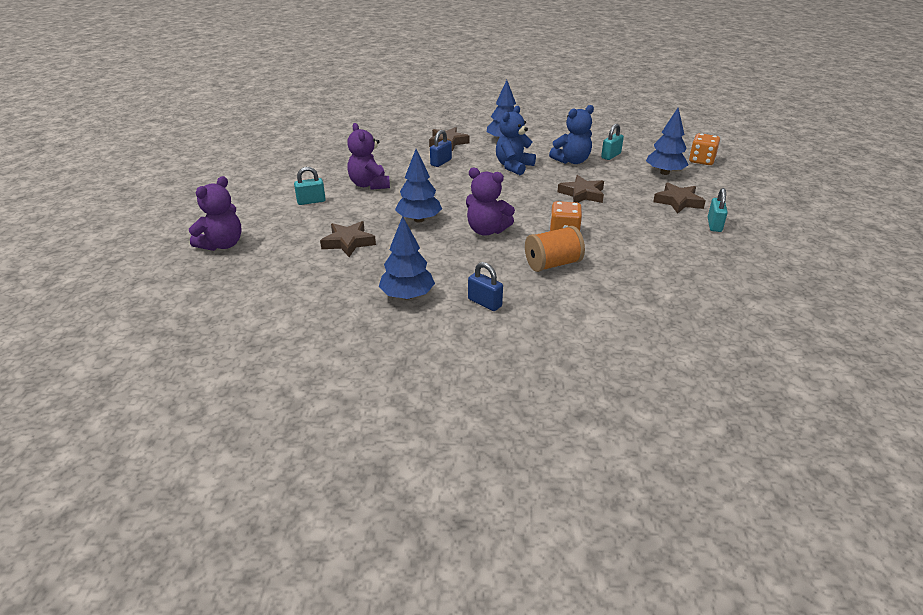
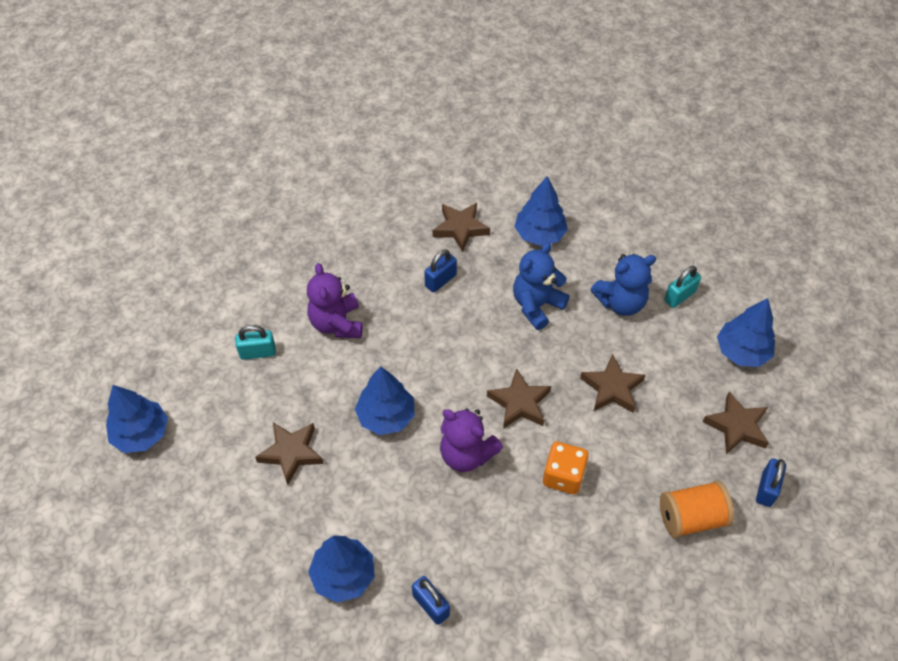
camera: 10 degrees right, 20 degrees up
purple teddy bear [189,176,242,251] -> blue tree [106,385,168,453]
orange spool [525,226,585,272] -> orange spool moved to [660,481,734,538]
orange dice [689,133,720,165] -> none
turquoise padlock [708,188,728,232] -> blue padlock [756,458,786,507]
none -> brown star [487,368,551,429]

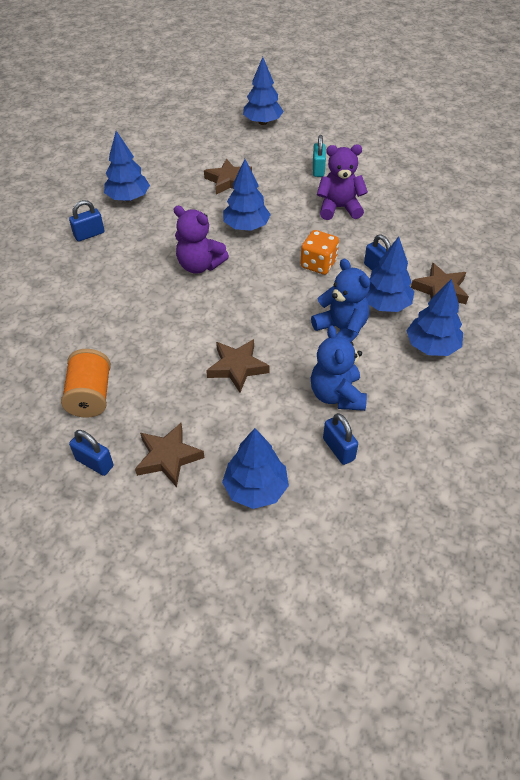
camera: 100 degrees right, 5 degrees down
purple teddy bear [440,408,503,472] -> purple teddy bear turned 105 degrees counterclockwise [174,206,229,274]
brown star [487,368,551,429] -> none
orange dice [543,442,589,494] -> orange dice moved to [300,230,339,275]
turquoise padlock [664,266,701,308] -> blue padlock [323,413,358,465]
none -> blue tree [366,236,414,312]

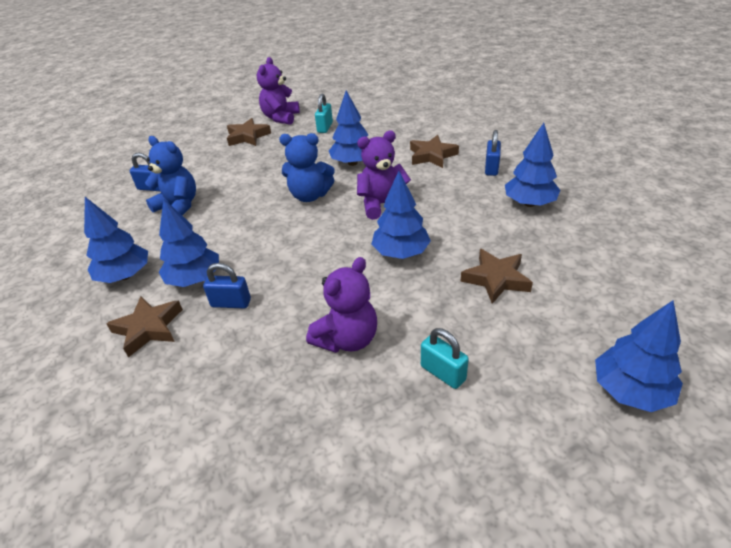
camera: 135 degrees right, 10 degrees down
orange spool [61,349,111,418] -> turquoise padlock [315,93,333,133]
blue padlock [69,430,114,476] -> purple teddy bear [257,57,300,125]
brown star [206,339,269,392] -> brown star moved to [410,135,459,168]
blue tree [222,428,289,509] -> blue tree moved to [329,90,368,166]
orange dice [300,230,339,275] -> none
blue teddy bear [311,259,370,342] -> blue teddy bear moved to [279,133,335,202]

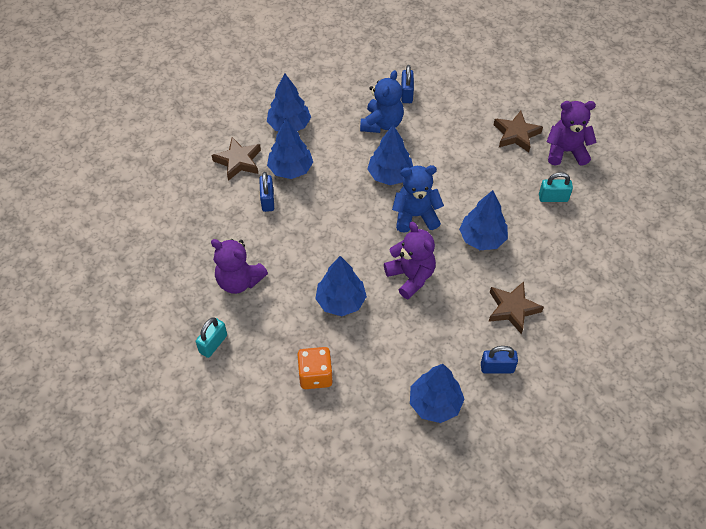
camera: 75 degrees right, 15 degrees up
blue teddy bear [279,133,335,202] -> blue teddy bear turned 90 degrees clockwise [392,165,444,233]
brown star [460,249,533,304] -> orange dice [297,347,333,389]
blue tree [595,300,683,412] -> blue tree moved to [368,125,413,185]

